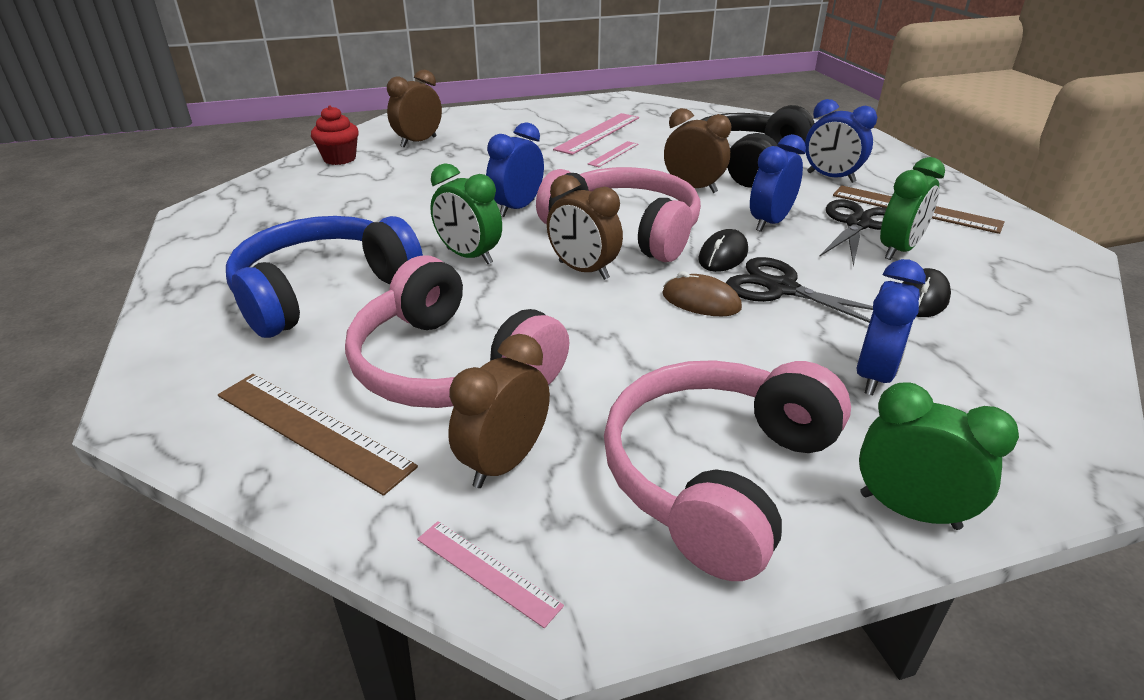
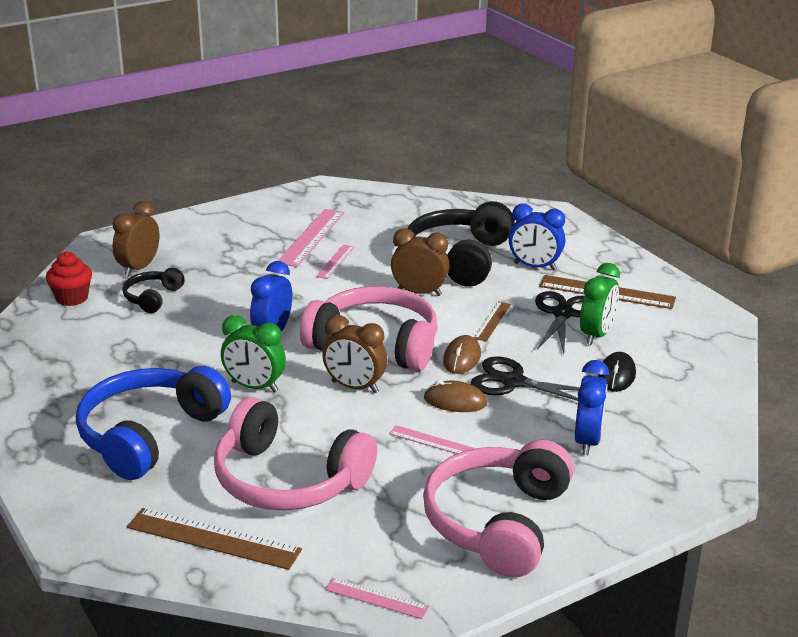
camera: 15 degrees left, 5 degrees down
brown clock [448,334,550,488] -> none
black mouse [699,229,748,272] -> brown mouse [443,335,481,374]
blue clock [750,134,806,232] -> brown ruler [474,301,511,342]
green clock [859,383,1019,530] -> none
none -> black headphones [122,268,185,313]
none -> pink ruler [389,425,476,454]

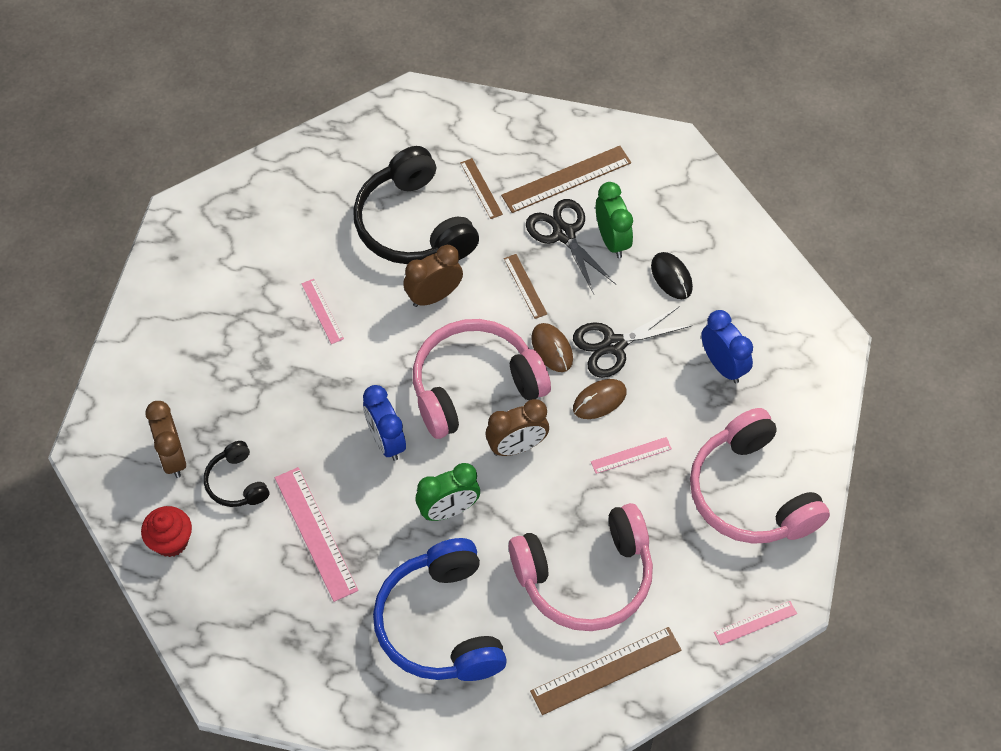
camera: 45 degrees left, 30 degrees up
pink ruler [278,209,344,267] -> pink ruler moved to [275,467,358,602]
blue clock [509,204,565,270] -> brown ruler [460,158,503,219]

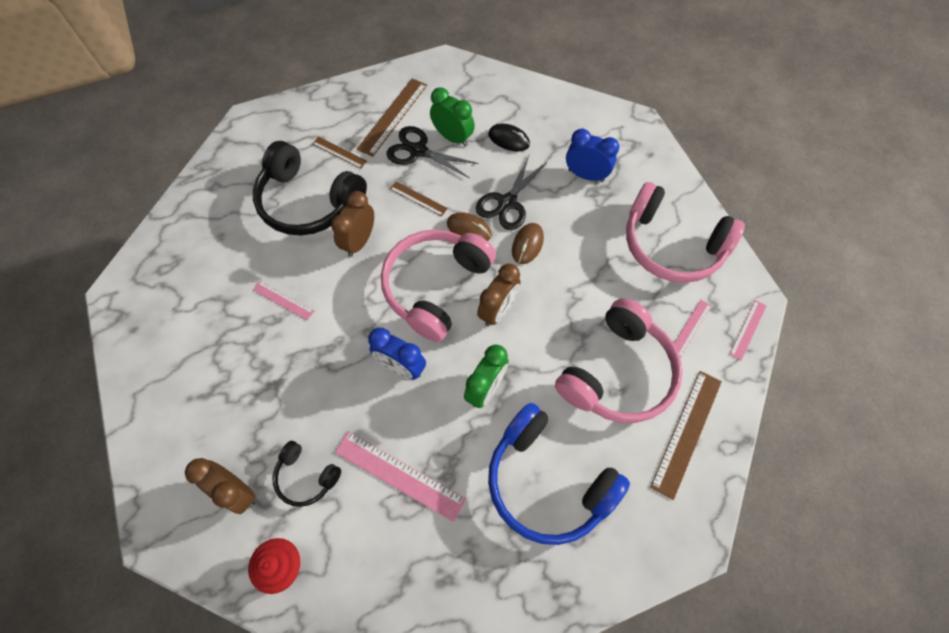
camera: 35 degrees left, 5 degrees up
pink ruler [591,437,672,474] -> pink ruler moved to [674,300,712,358]

